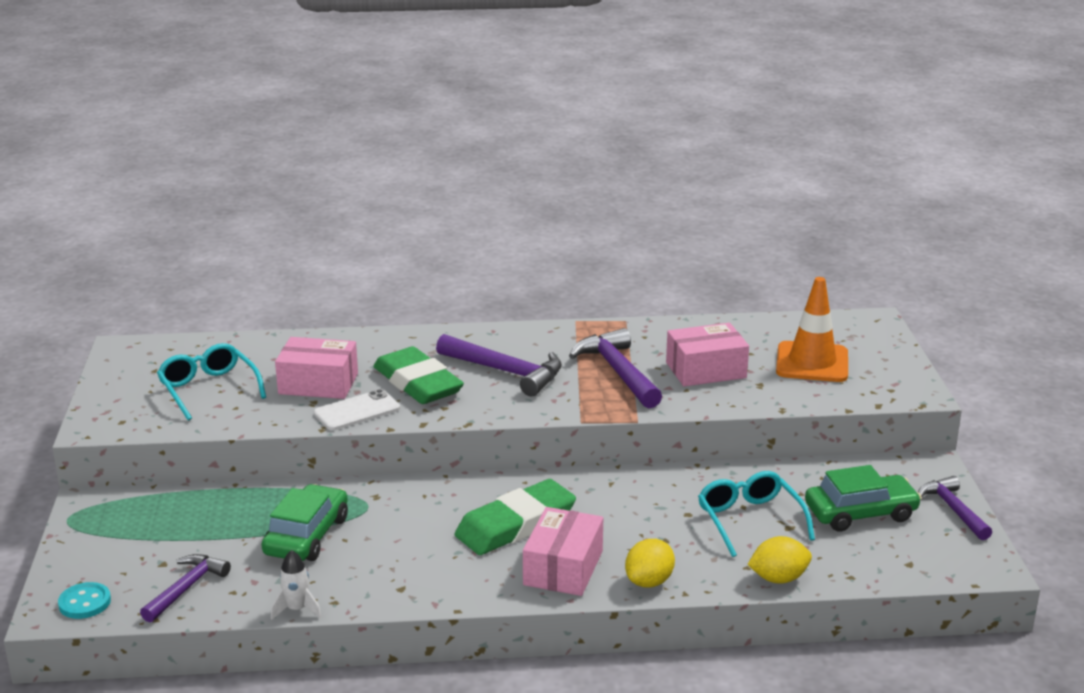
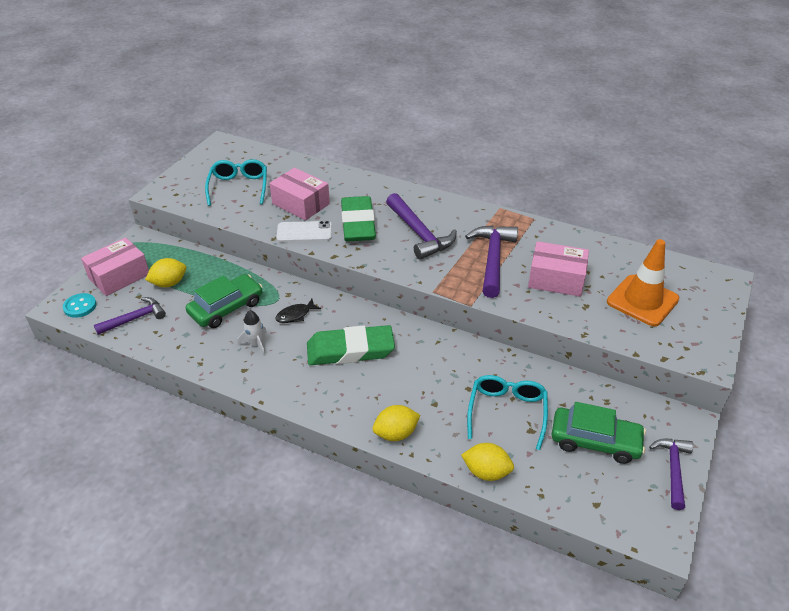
camera: 30 degrees right, 15 degrees up
white rocket [271,550,322,620] -> white rocket moved to [237,310,267,356]
pink box [523,507,603,596] -> pink box moved to [81,237,149,296]
none -> yellow lemon [145,258,186,287]
none -> black fish [275,299,321,323]

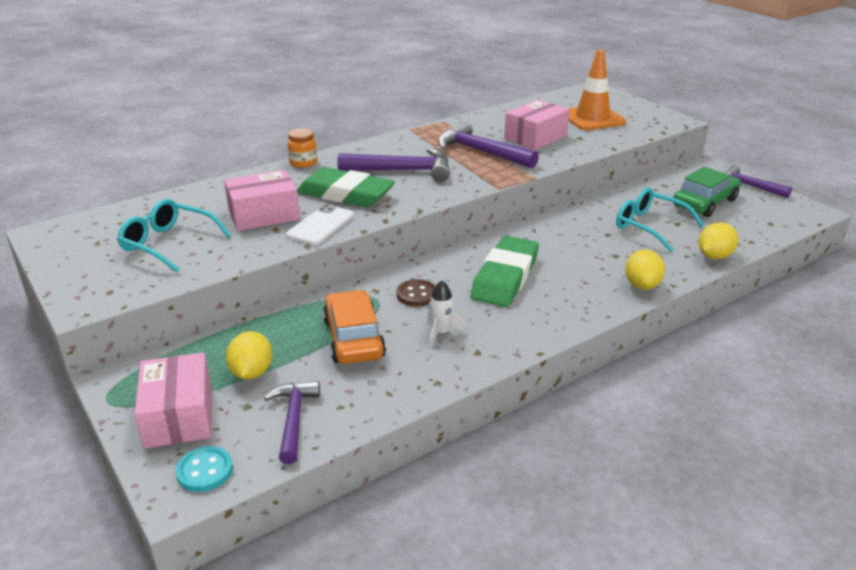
camera: 60 degrees left, 10 degrees down
green car [186,274,263,328] -> orange car [323,290,386,364]
black fish [275,299,321,323] -> brown button [397,279,435,307]
none -> orange jar [287,128,317,168]

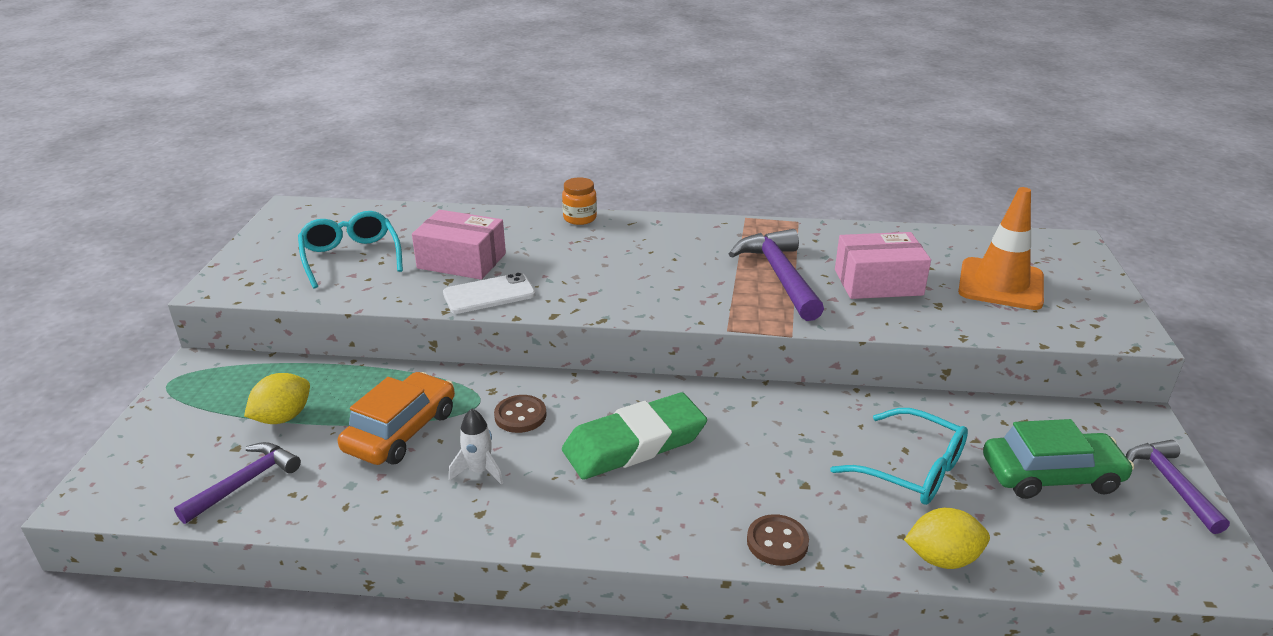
camera: 40 degrees right, 0 degrees up
pink box [134,352,211,449] -> none
turquoise button [175,446,233,492] -> none
green eraser [297,167,395,207] -> none
purple hammer [337,148,450,182] -> none
turquoise glasses [616,188,704,252] -> turquoise glasses turned 135 degrees clockwise [830,408,968,505]
yellow lemon [625,249,665,290] -> brown button [747,514,809,566]

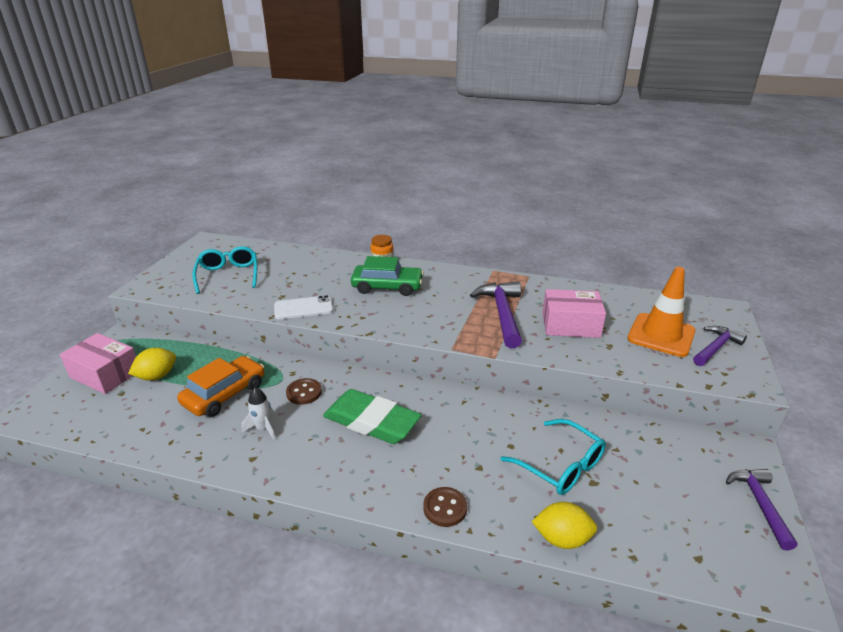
camera: 10 degrees right, 0 degrees up
purple hammer [174,442,301,524] -> purple hammer moved to [693,326,747,366]
pink box [412,210,506,280] -> pink box moved to [60,333,136,394]
green eraser [562,392,707,480] -> green eraser turned 45 degrees clockwise [323,389,421,444]
green car [983,419,1134,499] -> green car moved to [351,256,424,296]

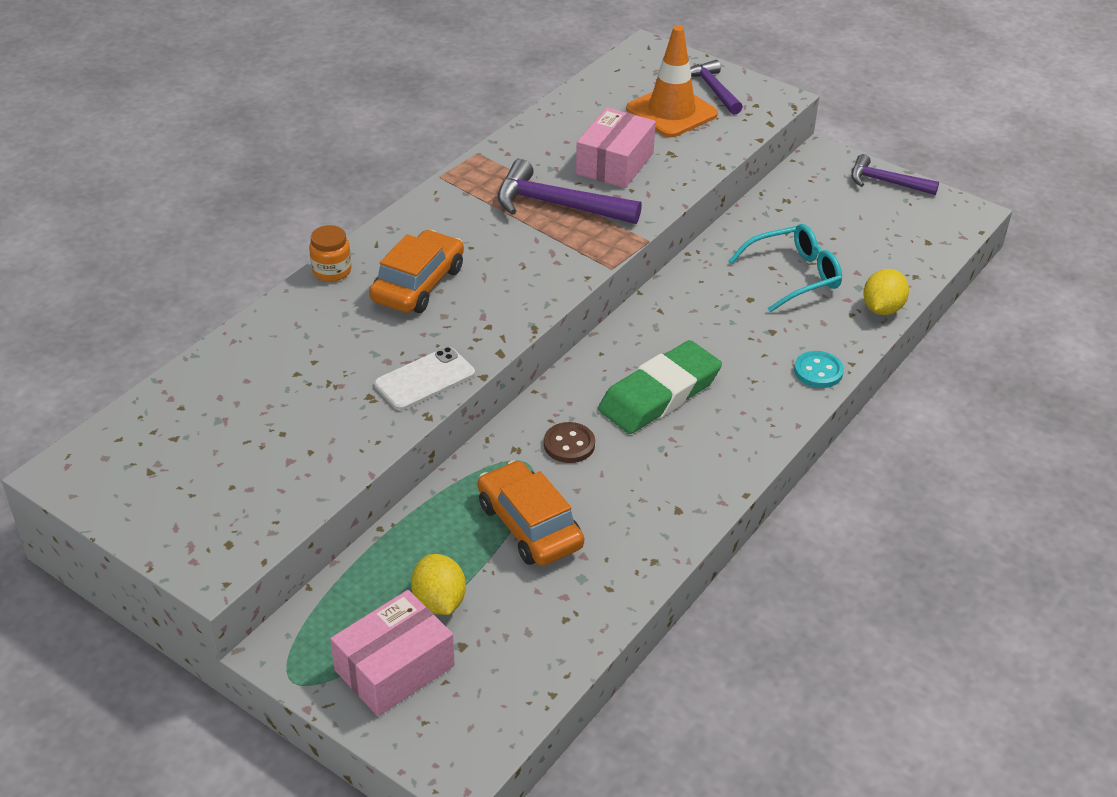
camera: 70 degrees left, 10 degrees up
turquoise glasses [192,246,257,294] -> none
white rocket [241,387,275,440] -> none
white phone [274,295,333,319] -> white phone turned 45 degrees clockwise [374,347,475,410]
green car [351,256,424,296] -> orange car [369,230,464,313]
brown button [423,487,467,527] -> turquoise button [794,351,844,388]

